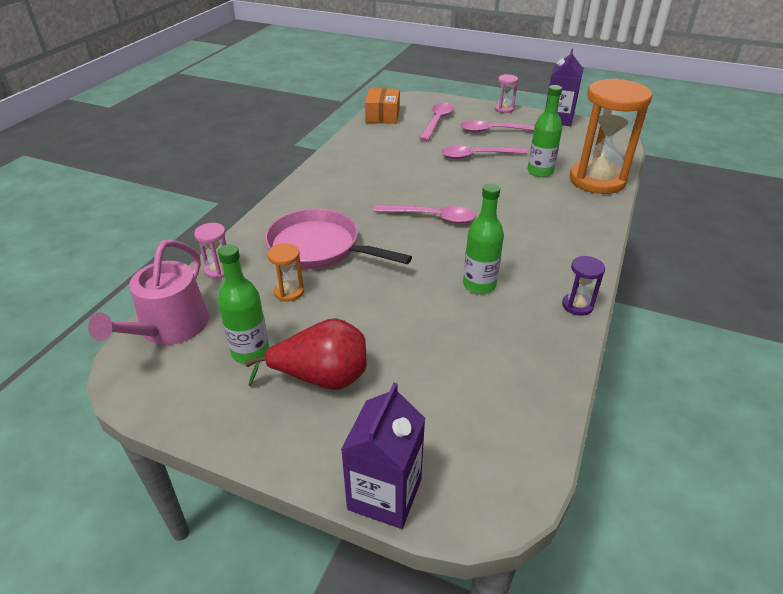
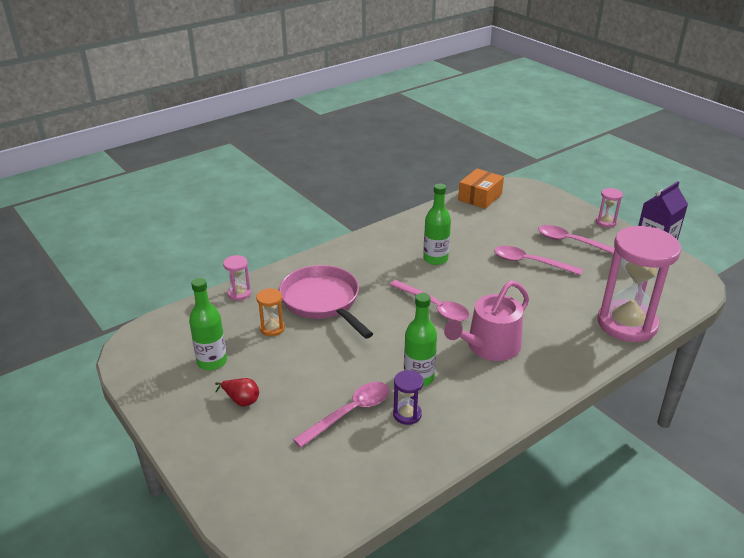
camera: 30 degrees right, 5 degrees down
pink watering can [88,240,209,345] -> pink watering can moved to [444,281,529,361]
red pear [245,318,367,390] -> red pear [215,378,259,406], size x0.51
purple carton [341,382,425,529] -> none
pink spoon [419,103,454,141] -> pink spoon moved to [293,382,389,448]
green bottle [528,85,562,177] -> green bottle moved to [423,184,451,265]
purple hourglass [562,256,605,316] -> purple hourglass moved to [393,370,423,425]
orange hourglass [570,78,652,194] -> pink hourglass [598,226,681,342]

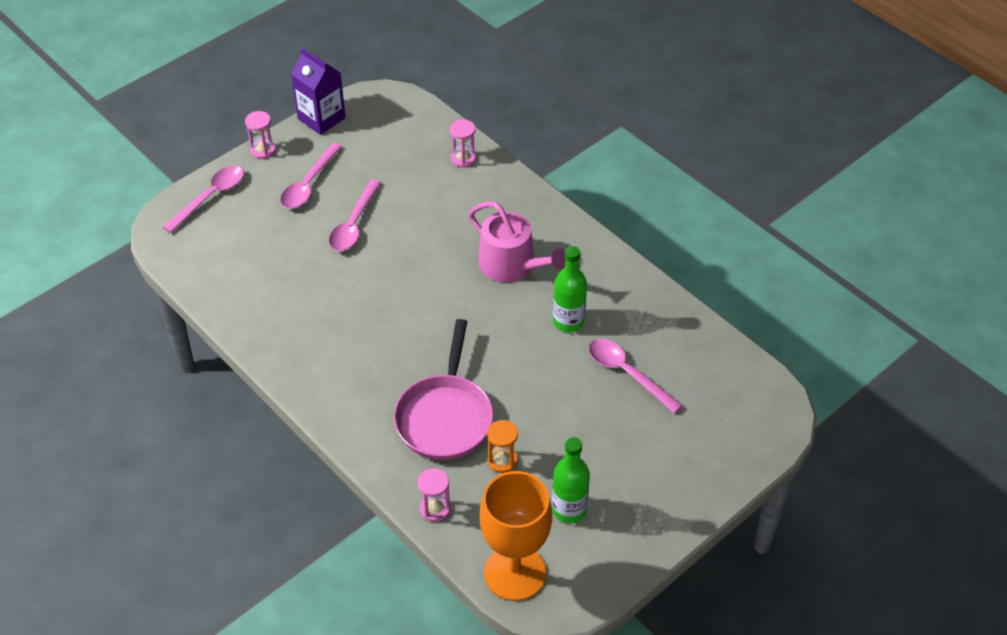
camera: 95 degrees left, 15 degrees up
red pear [215,378,259,406] -> none
pink pan [279,265,373,339] -> pink pan turned 45 degrees counterclockwise [394,319,494,460]
pink spoon [390,280,469,321] -> pink spoon moved to [163,166,244,233]
purple hourglass [393,370,423,425] -> none
green bottle [423,184,451,265] -> none
orange box [458,169,504,209] -> none
pink hourglass [598,226,681,342] -> pink hourglass [450,119,476,168], size x0.42
none -> orange goblet [480,471,552,601]

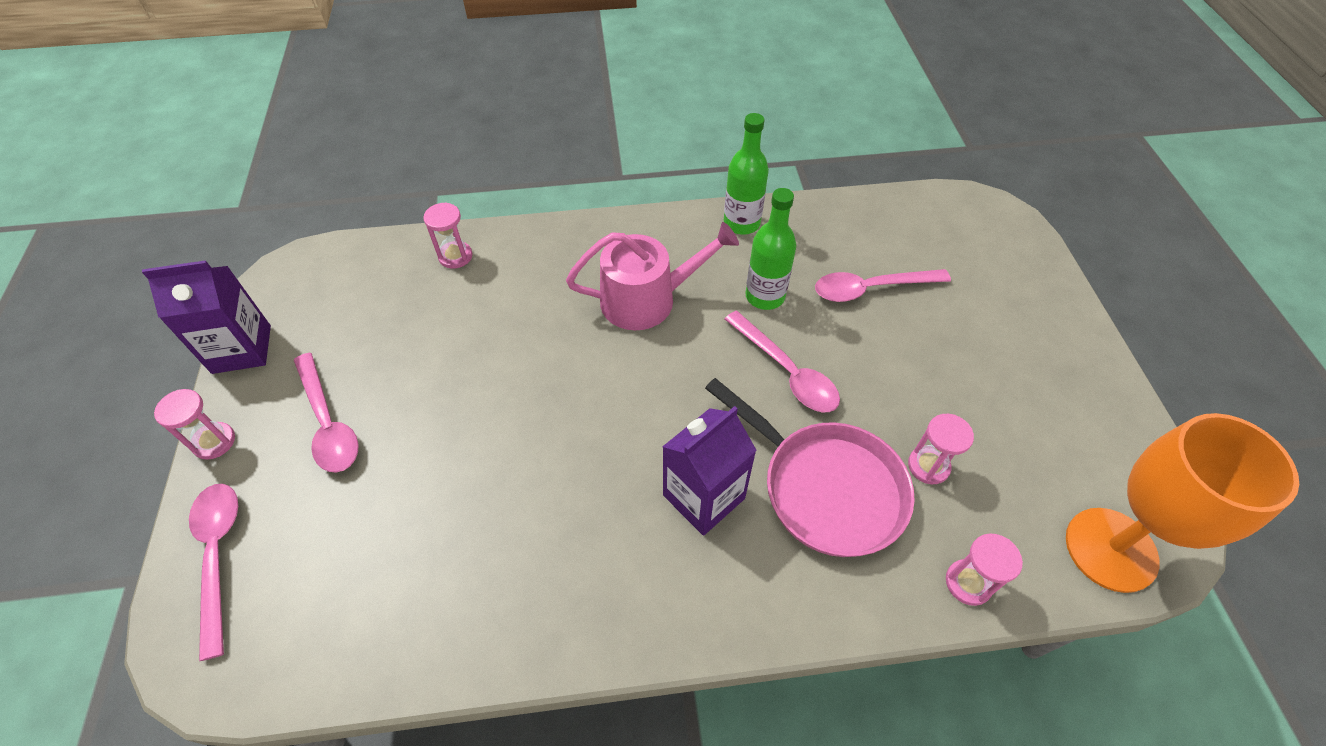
camera: 55 degrees left, 5 degrees up
pink spoon [329,179,381,251] -> pink spoon moved to [725,311,840,412]
orange hourglass [487,420,518,473] -> pink hourglass [908,414,974,484]
green bottle [552,437,590,523] -> green bottle moved to [724,113,769,235]
none -> purple carton [662,406,757,536]

